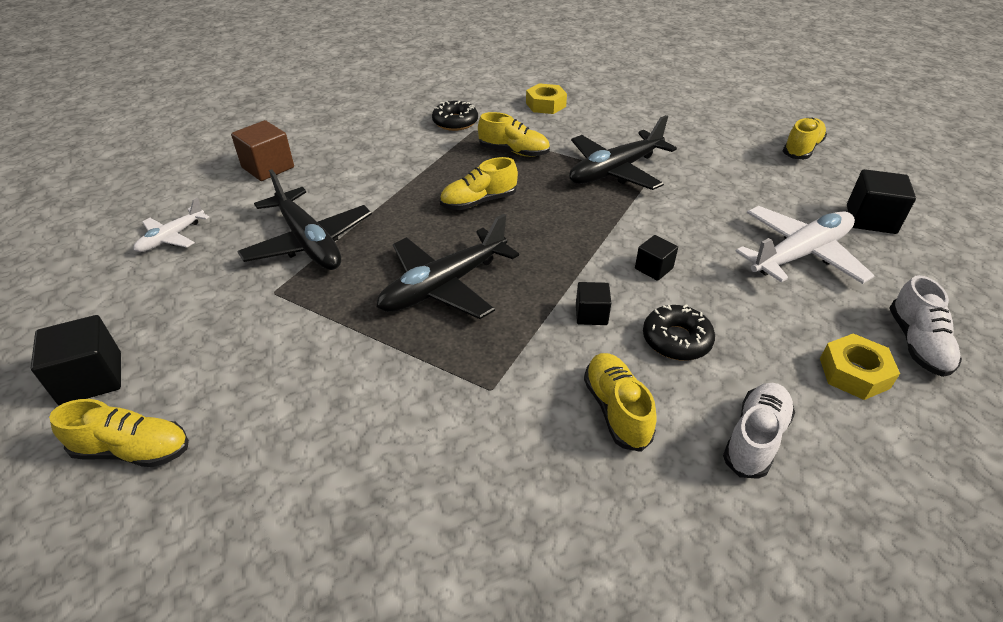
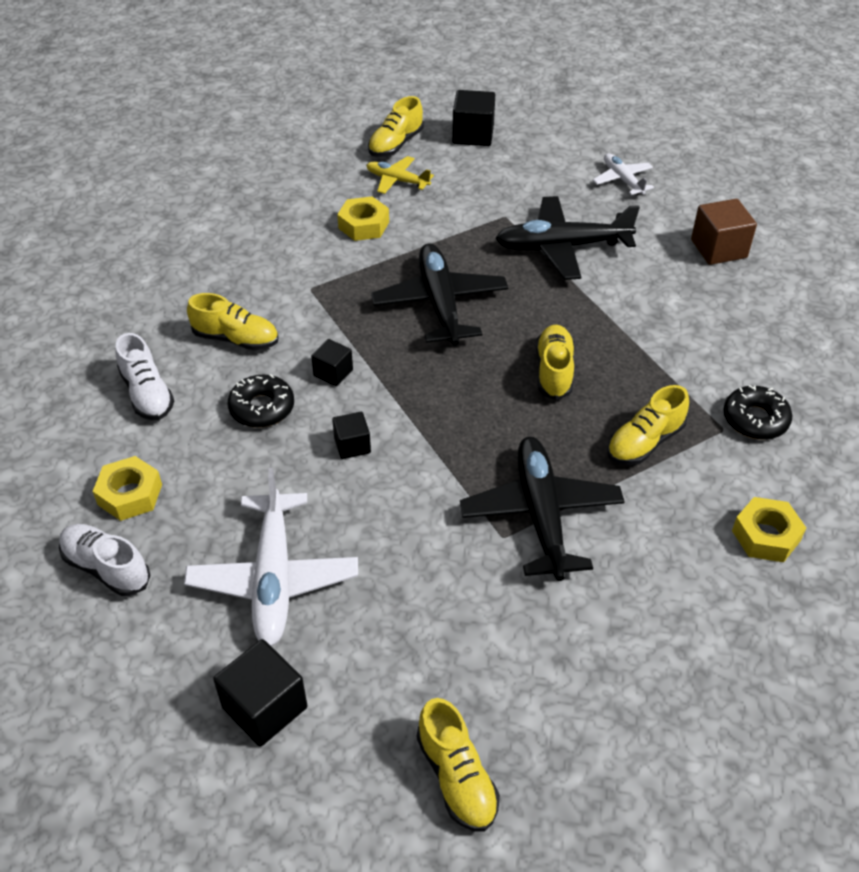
camera: 120 degrees right, 5 degrees up
none -> yellow nut [337,196,389,241]
none -> yellow plane [366,156,434,194]

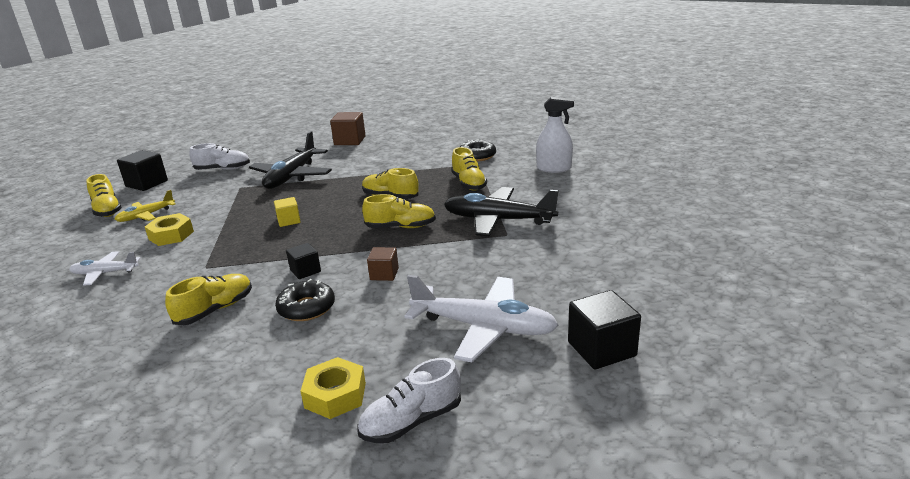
camera: 65 degrees left, 20 degrees down
white shoe [116,333,174,420] -> white shoe moved to [189,143,250,170]
black cube [332,412,371,459] -> brown cube [367,247,399,281]
black plane [371,243,508,346] -> yellow cube [274,197,301,227]
yellow shoe [417,698,500,832] -> yellow shoe moved to [362,194,436,228]
white plane [593,153,654,195] -> white plane moved to [69,251,141,286]
yellow nut [732,497,806,562] -> white spray bottle [536,97,574,173]

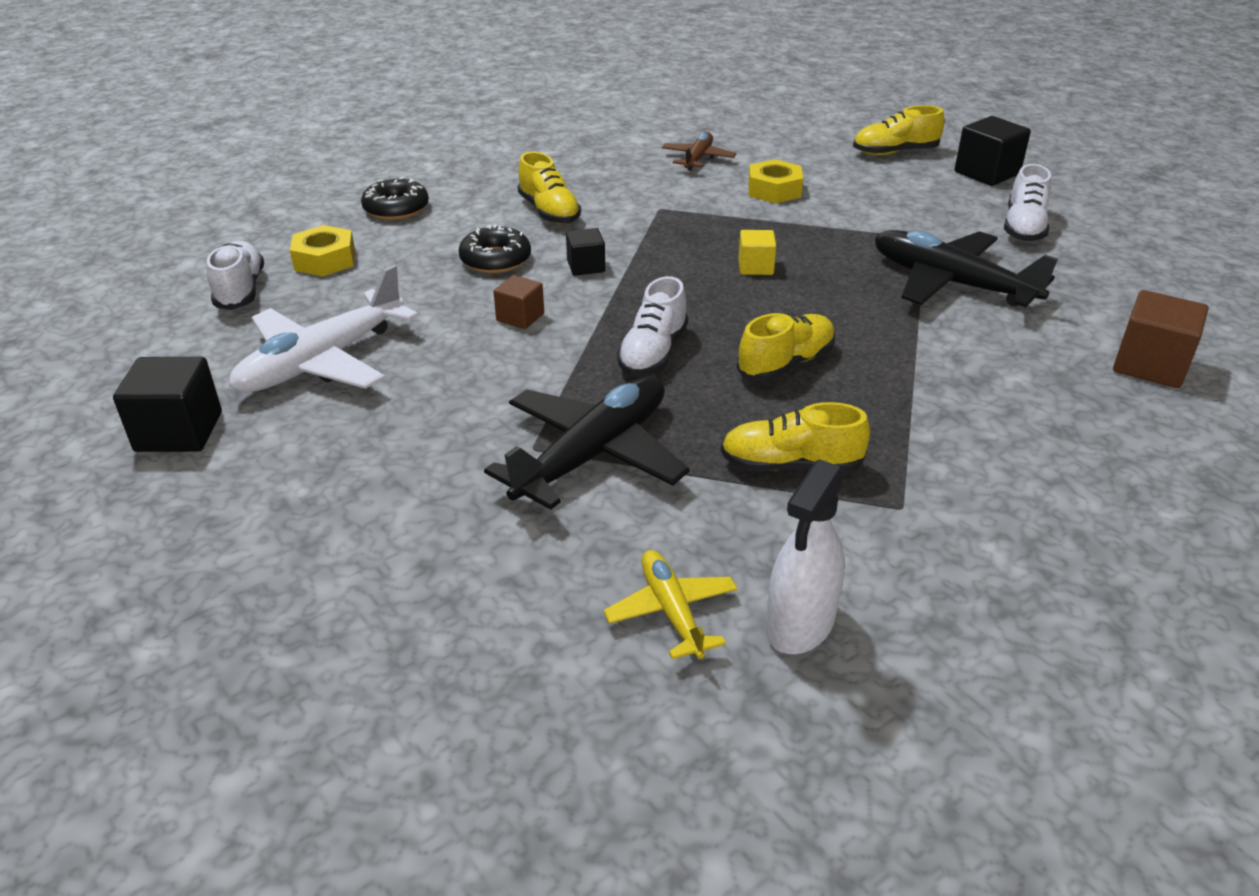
camera: 110 degrees right, 10 degrees up
white plane [69,251,141,286] -> brown plane [662,132,736,171]
yellow plane [114,190,176,222] -> yellow plane moved to [604,550,738,659]
yellow shoe [362,194,436,228] -> white shoe [617,276,688,376]
black donut [460,139,496,161] -> black donut moved to [361,177,429,220]

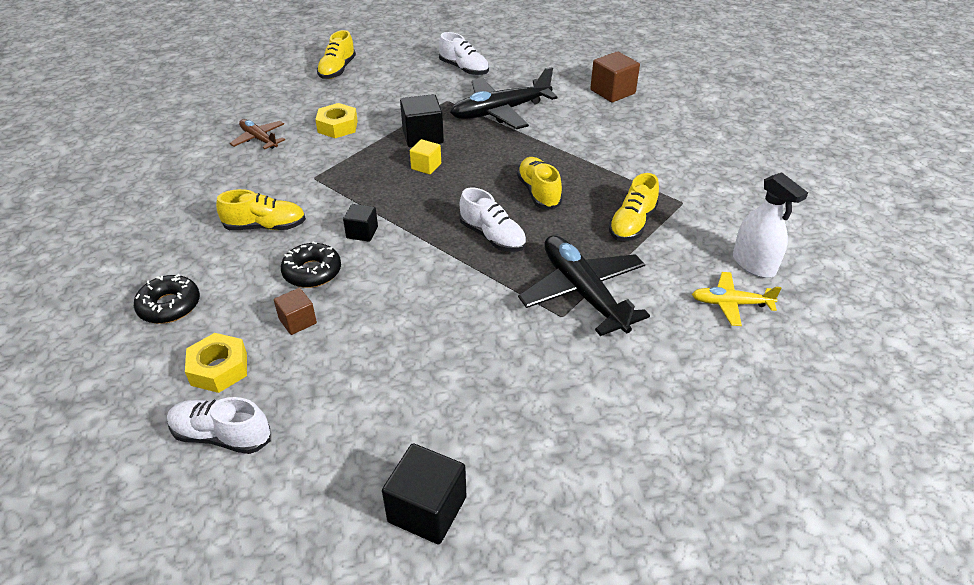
camera: 65 degrees left, 5 degrees up
white plane [229,265,419,393] -> none
brown cube [493,275,544,329] -> brown cube moved to [274,288,317,335]
black cube [955,116,1031,186] -> black cube moved to [400,94,444,147]

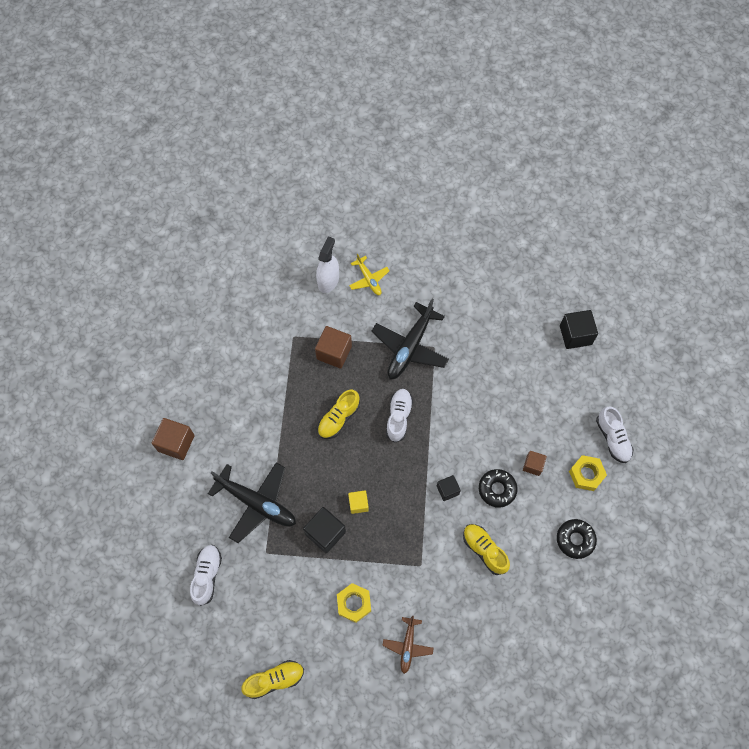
camera: 125 degrees left, 25 degrees up
yellow shoe [609,173,659,241] -> brown cube [315,326,352,369]

